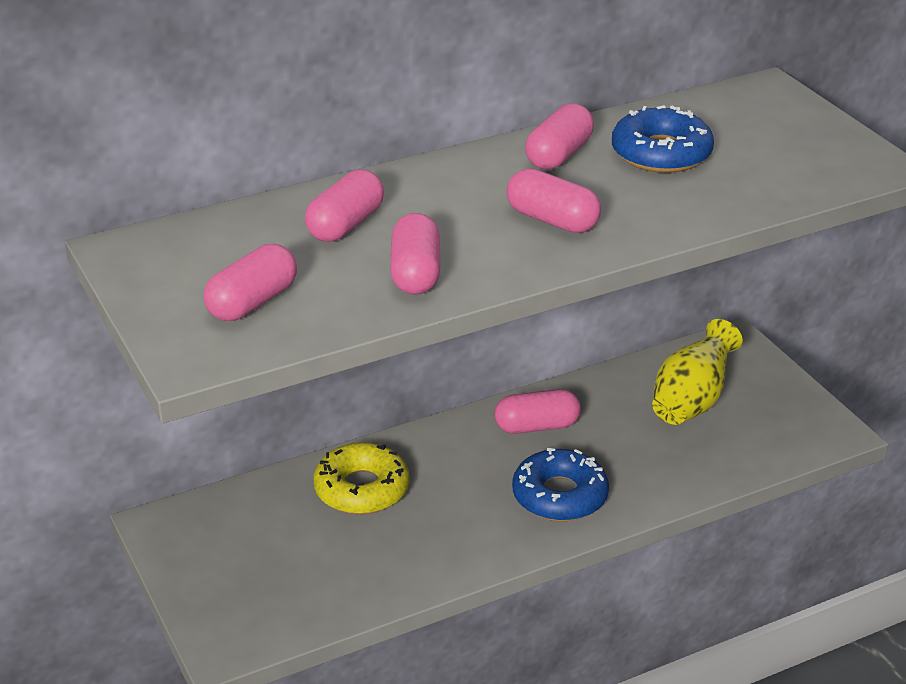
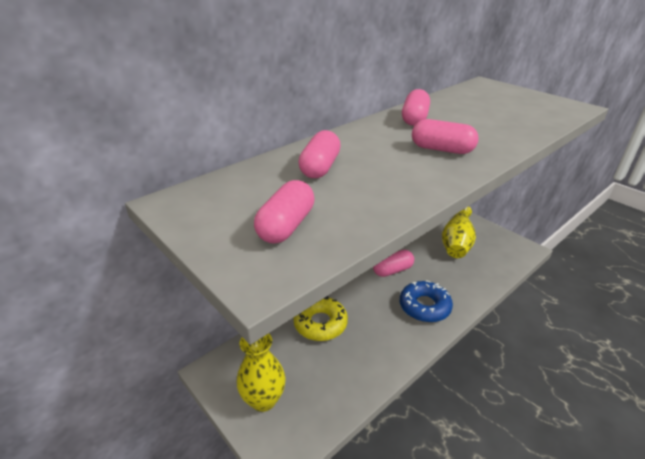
camera: 15 degrees left, 0 degrees up
pink capsule [390,213,440,295] -> none
blue donut [612,105,714,173] -> none
none -> yellow vase [237,333,286,412]

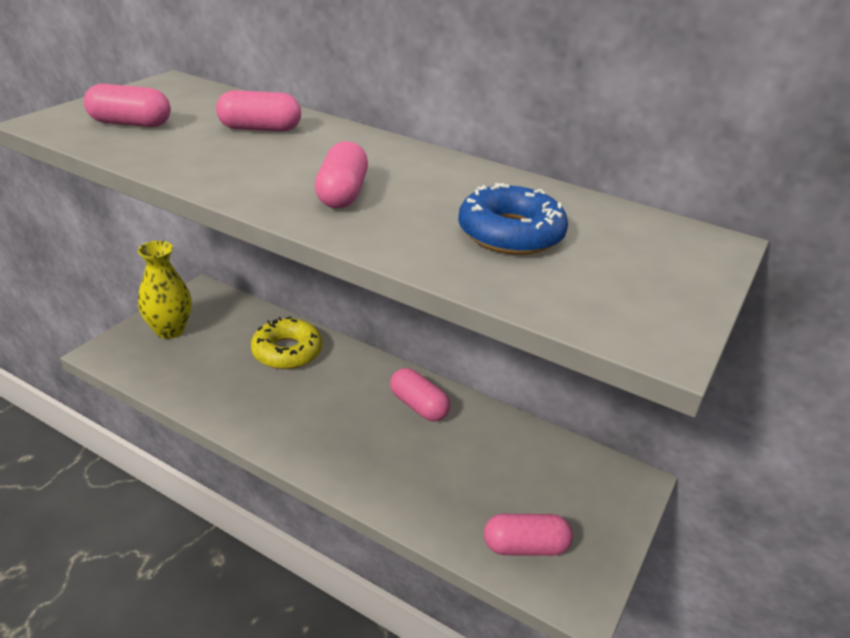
camera: 70 degrees right, 0 degrees up
blue donut [400,280,453,322] -> blue donut moved to [458,183,568,255]
pink capsule [402,89,430,126] -> pink capsule moved to [484,514,573,556]
yellow vase [442,206,476,258] -> none

